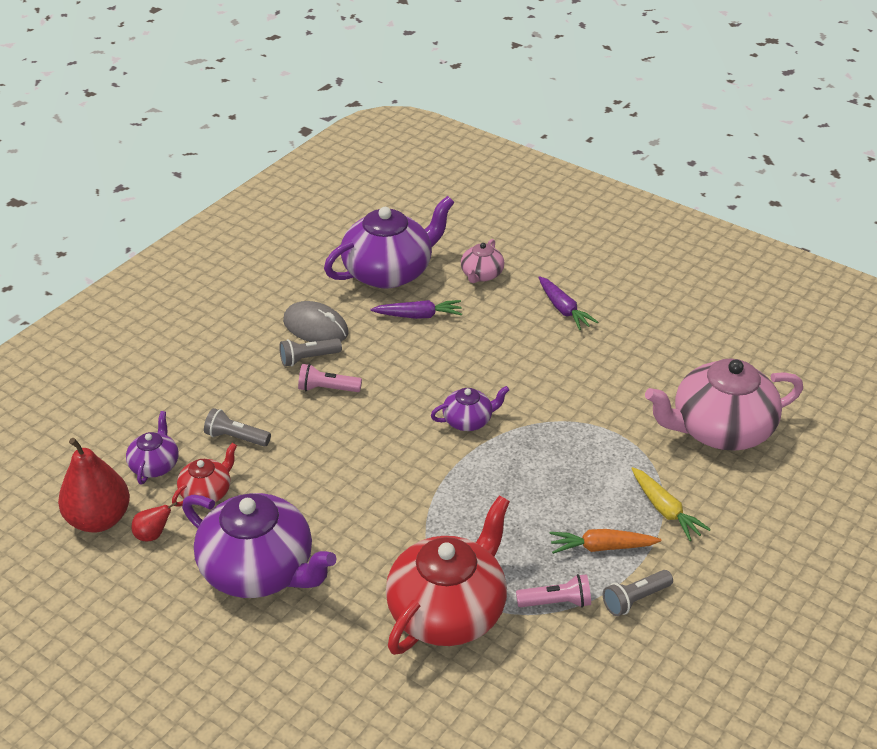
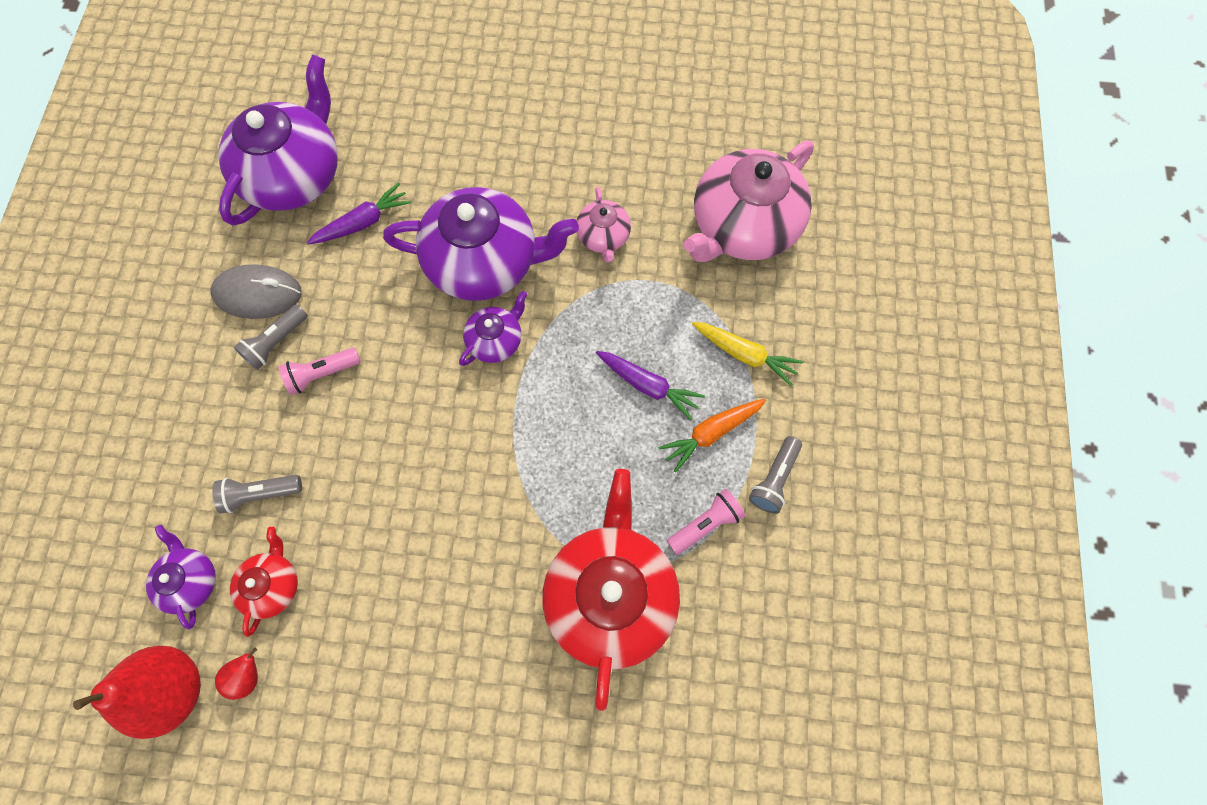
camera: 30 degrees left, 30 degrees up
purple teapot [182,493,337,598] -> purple teapot moved to [383,187,579,301]
pink teapot [461,239,504,283] -> pink teapot moved to [577,187,631,263]
purple carrot [538,276,598,330] -> purple carrot moved to [596,351,705,420]

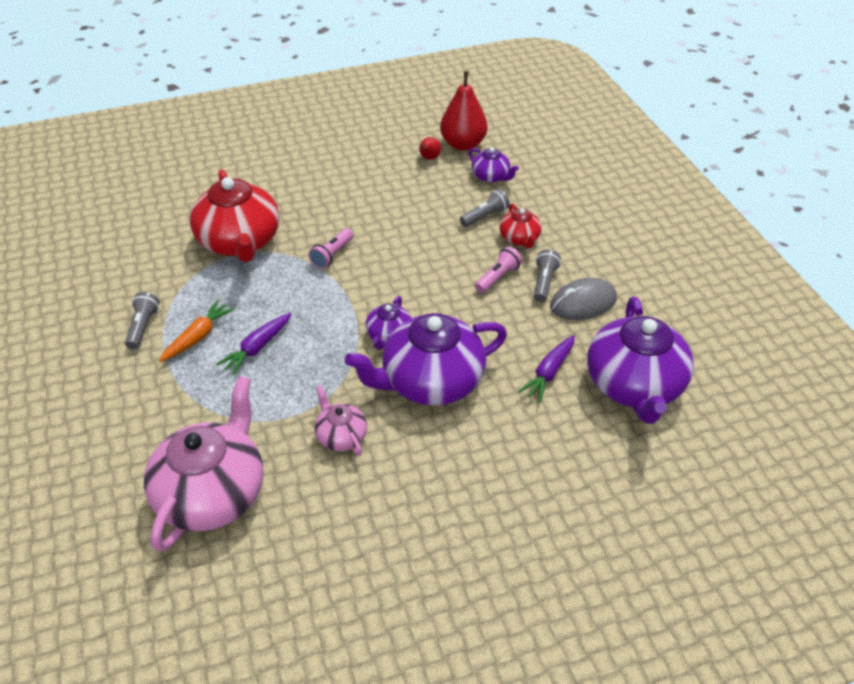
camera: 155 degrees right, 25 degrees down
red teapot [230,527,298,637] -> red teapot moved to [500,203,541,248]
purple carrot [596,351,705,420] -> purple carrot turned 60 degrees counterclockwise [216,313,291,375]
pink flashlight [667,489,746,555] -> pink flashlight moved to [308,228,353,269]
yellow carrot [692,322,803,386] -> none

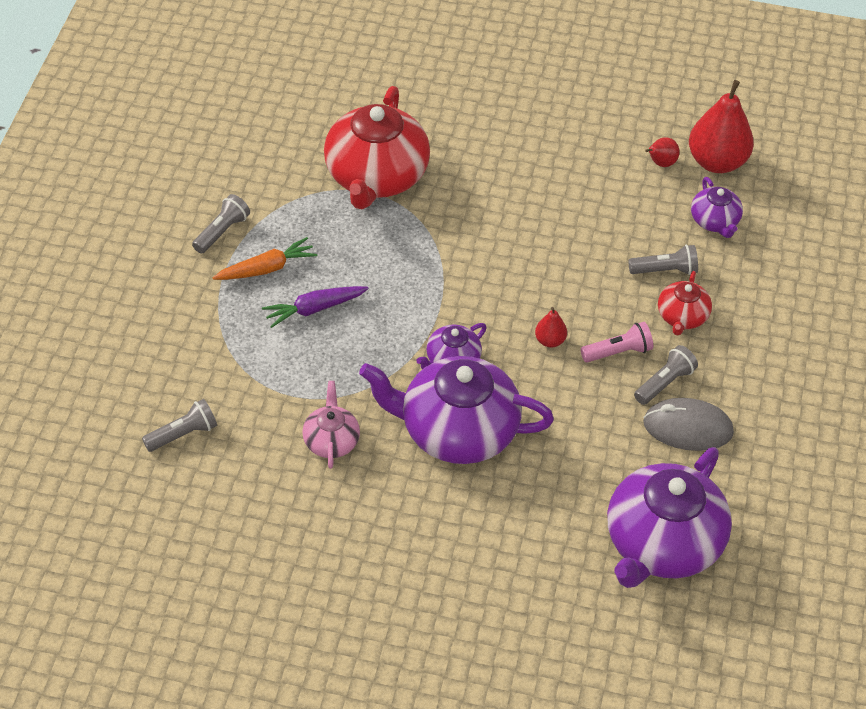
camera: 30 degrees right, 5 degrees up
pink teapot [144,376,264,552] -> grey flashlight [142,399,217,452]
pink flashlight [308,228,353,269] -> none
purple carrot [518,335,575,403] -> none
none -> red pear [535,307,567,347]

